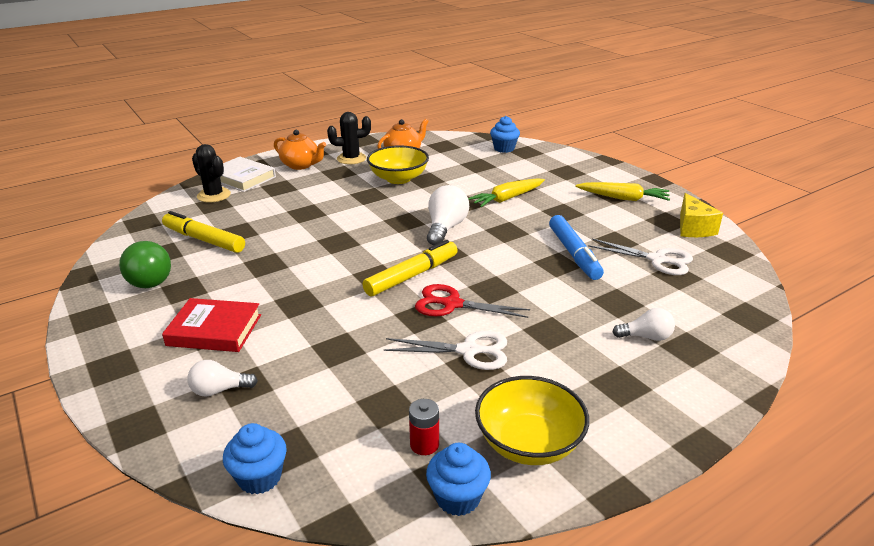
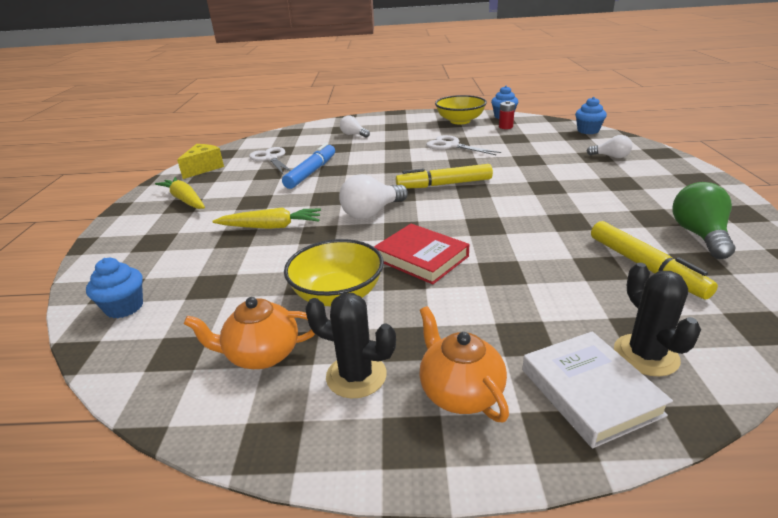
camera: 145 degrees left, 0 degrees up
red book [162,298,261,352] -> red book moved to [374,224,469,284]
red scissors [415,284,530,318] -> none

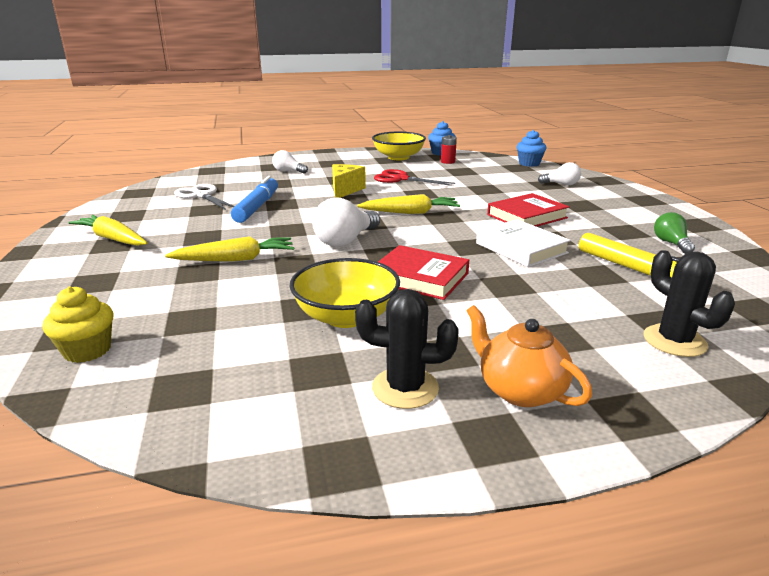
camera: 15 degrees left, 5 degrees down
blue cupcake [86,258,143,318] -> yellow cupcake [42,286,113,363]
yellow cheese [177,144,224,179] -> yellow cheese moved to [332,164,366,198]
orange teapot [184,297,315,369] -> none
yellow marker [396,164,493,188] -> yellow carrot [357,194,460,214]
white scissors [426,135,501,155] -> red scissors [374,169,455,186]
white book [522,331,673,448] -> white book moved to [476,219,571,267]
green light bulb [672,182,735,259] -> green light bulb [654,212,695,254], size x0.62
none -> red book [487,193,570,227]

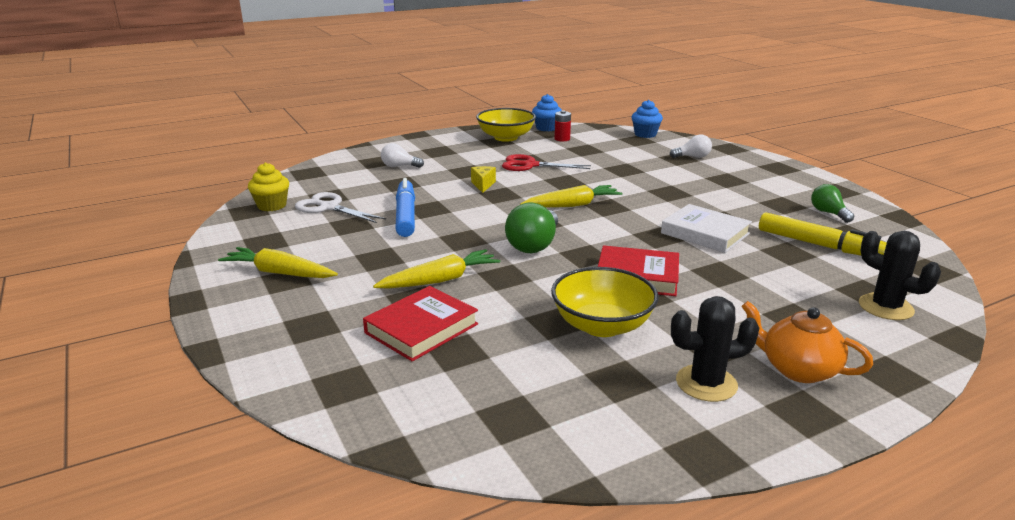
camera: 15 degrees left, 0 degrees up
yellow cupcake [42,286,113,363] -> yellow cupcake moved to [248,162,289,211]
white light bulb [312,198,380,247] -> green light bulb [505,202,558,253]
yellow cheese [332,164,366,198] -> yellow cheese [471,166,496,193], size x0.65
red book [487,193,570,227] -> red book moved to [363,286,478,362]

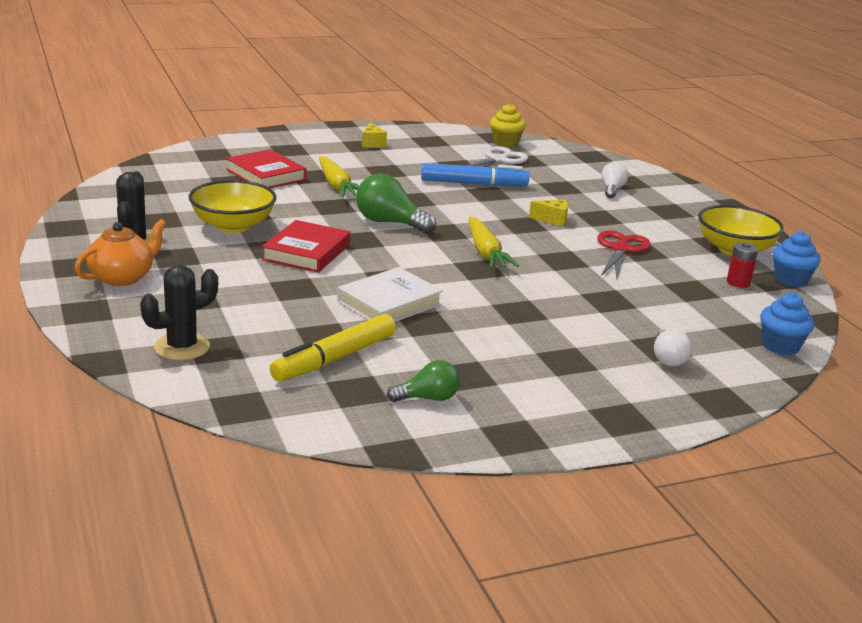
camera: 95 degrees right, 0 degrees up
yellow carrot [218,247,338,278] -> yellow cheese [362,123,387,148]

